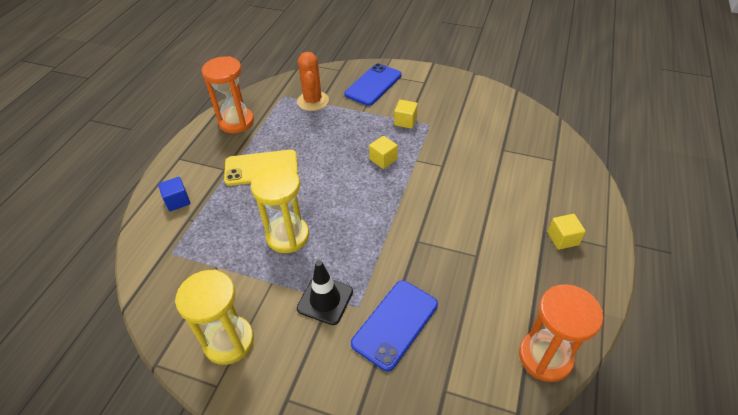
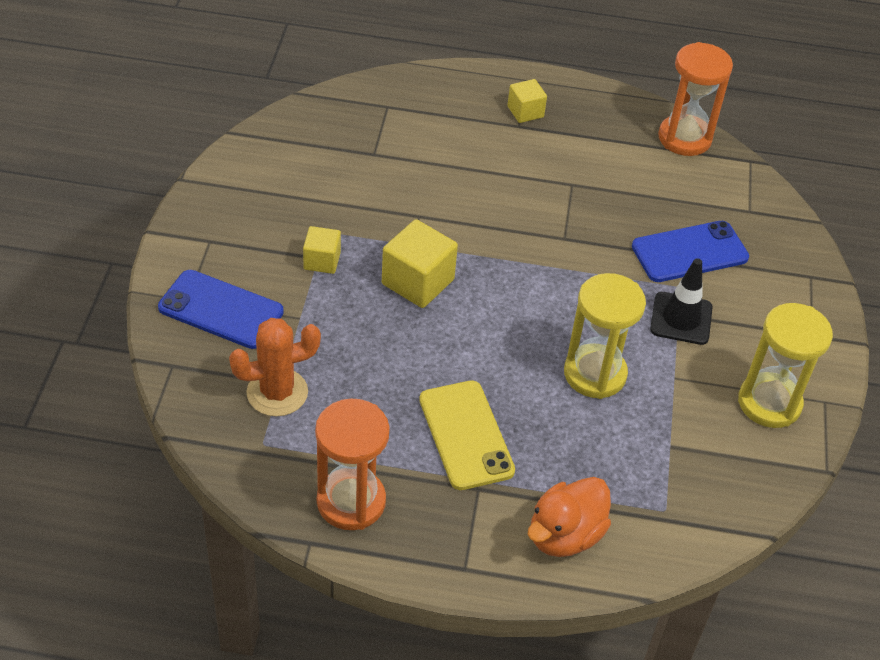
camera: 105 degrees left, 0 degrees up
blue cube [158,177,190,211] -> orange duck [527,477,611,557]
blue phone [351,280,438,371] -> blue phone turned 45 degrees counterclockwise [632,221,749,282]
yellow cube [369,136,398,169] -> yellow cube [382,219,458,308], size x1.67

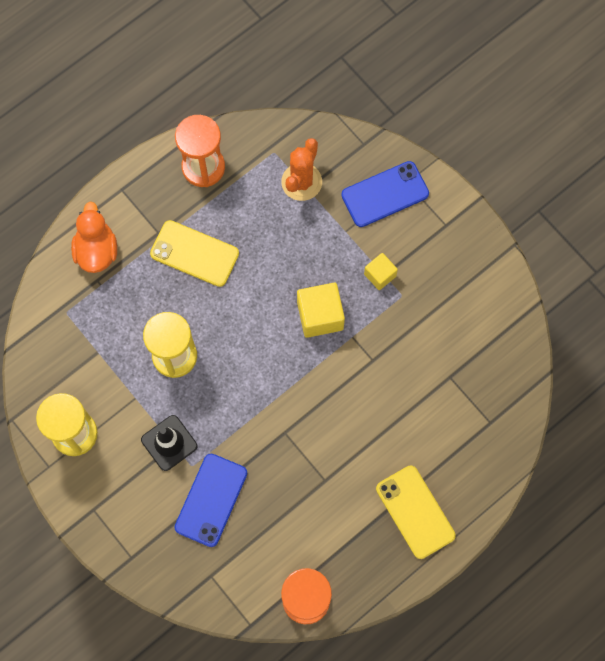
camera: 135 degrees right, 25 degrees up
yellow cube [508,79,547,123] -> yellow phone [376,466,456,559]

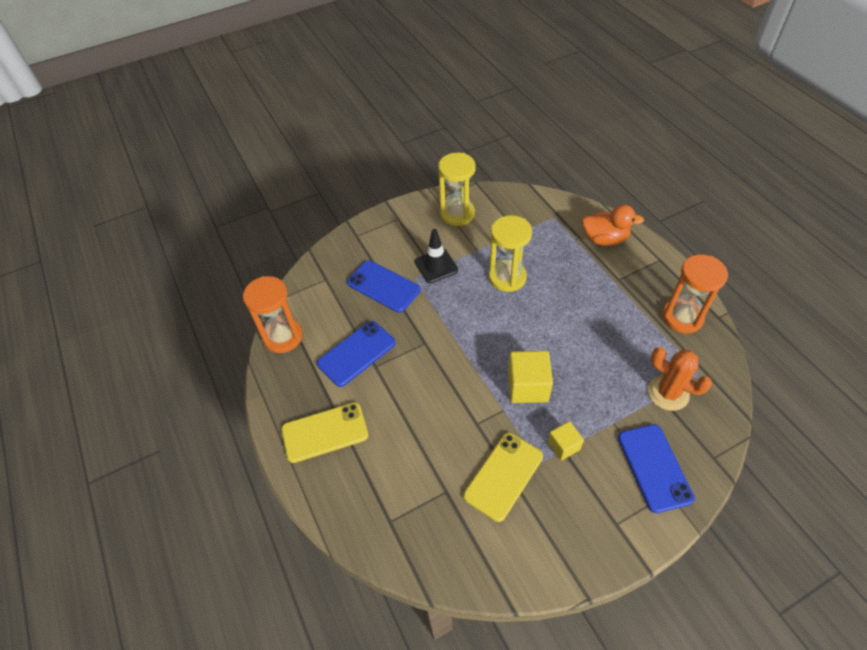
camera: 105 degrees right, 20 degrees down
yellow phone [150,220,239,287] -> yellow phone moved to [463,433,543,522]
none -> blue phone [317,321,396,387]

